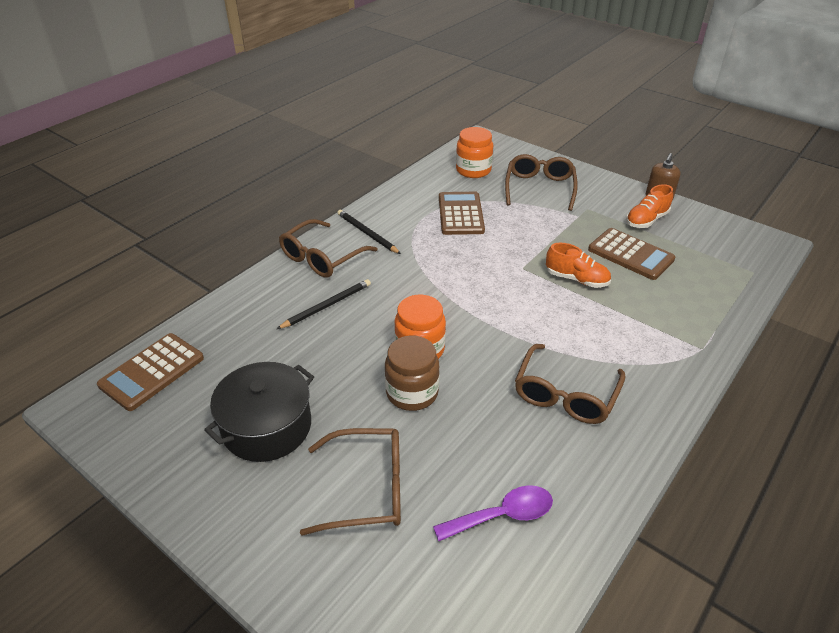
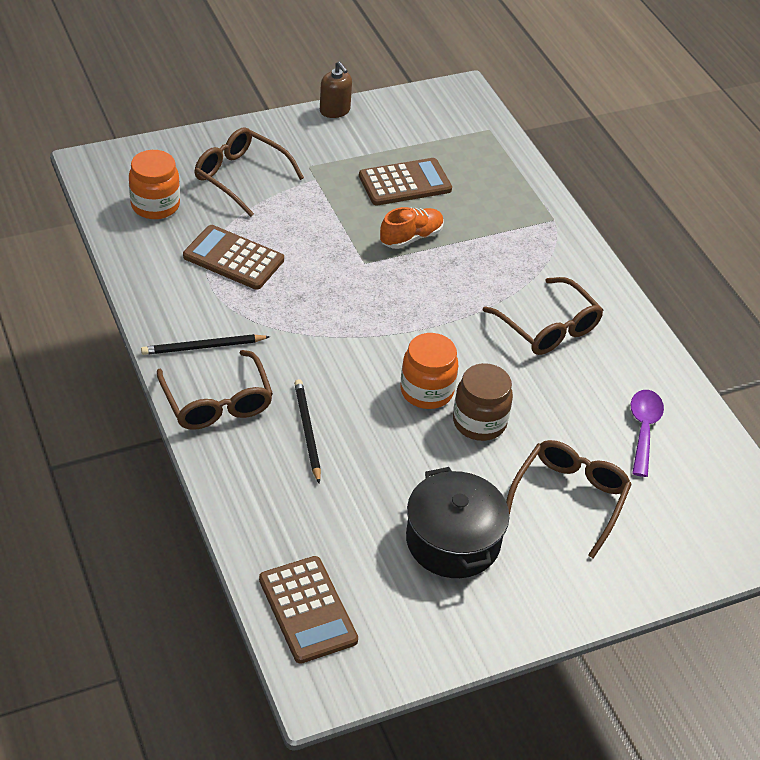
camera: 65 degrees left, 5 degrees up
orange shoe [626,184,673,228] -> none

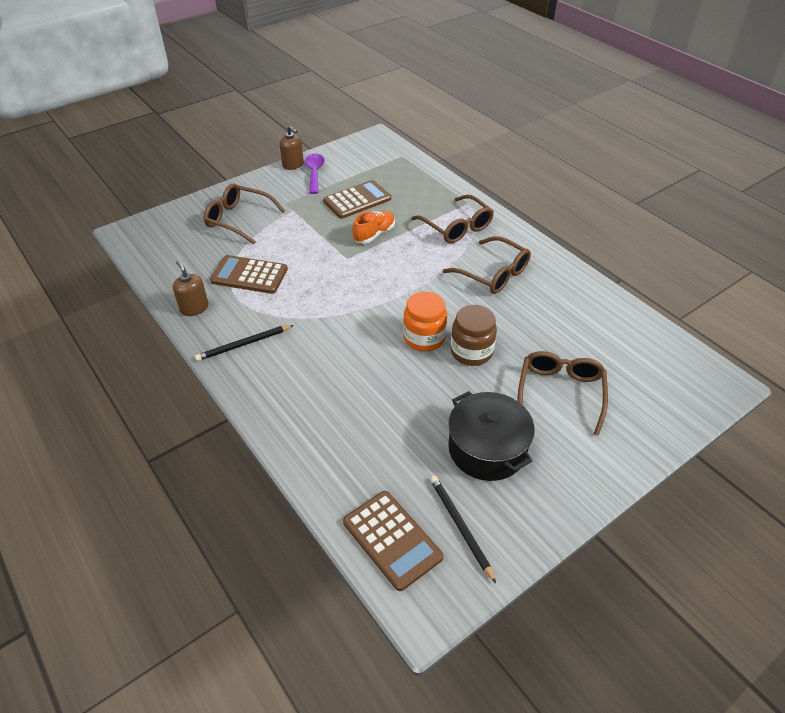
camera: 10 degrees left, 0 degrees up
orange jar [129,150,180,219] -> none
brown glasses [157,350,273,430] -> brown glasses moved to [411,195,494,243]
black pencil [294,379,321,484] -> black pencil moved to [430,476,496,583]
purple spoon [630,390,664,477] -> purple spoon moved to [305,154,325,194]
none -> brown soap dispenser [173,260,208,316]

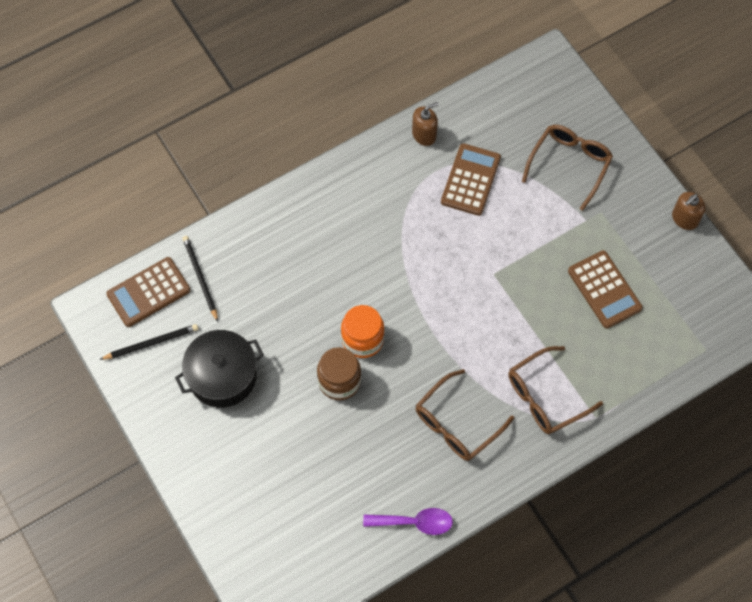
camera: 95 degrees right, 20 degrees up
black pencil [195,325,294,361] -> black pencil moved to [182,236,218,322]
purple spoon [305,154,325,194] -> purple spoon moved to [363,508,453,535]
orange shoe [352,210,395,244] -> none
brown glasses [517,351,608,436] -> none

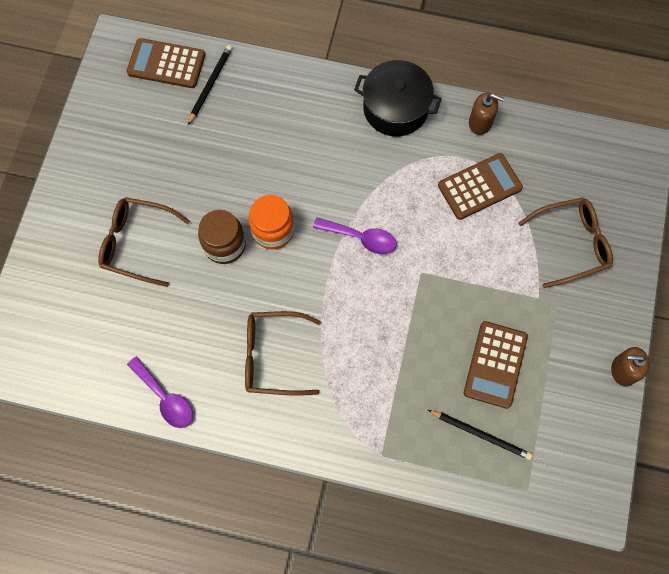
camera: 45 degrees right, 5 degrees up
black pencil [99,324,199,360] -> black pencil moved to [428,410,532,460]
black pot [175,330,264,408] -> black pot moved to [354,60,442,137]
brown glasses [508,346,603,434] -> brown glasses moved to [98,197,190,287]
none -> purple spoon [313,217,397,254]

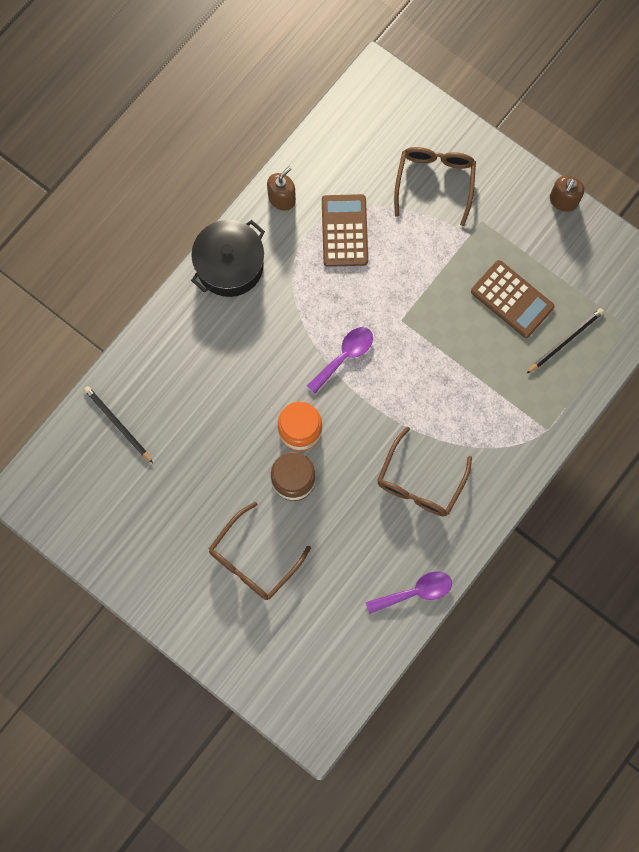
camera: 65 degrees left, 5 degrees up
brown calculator [126,38,205,88] -> none

